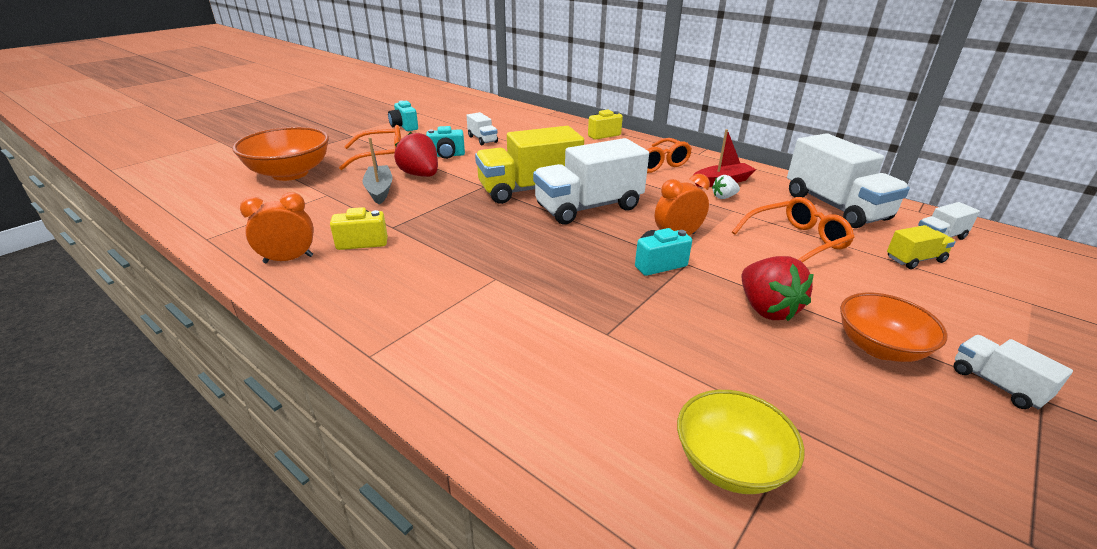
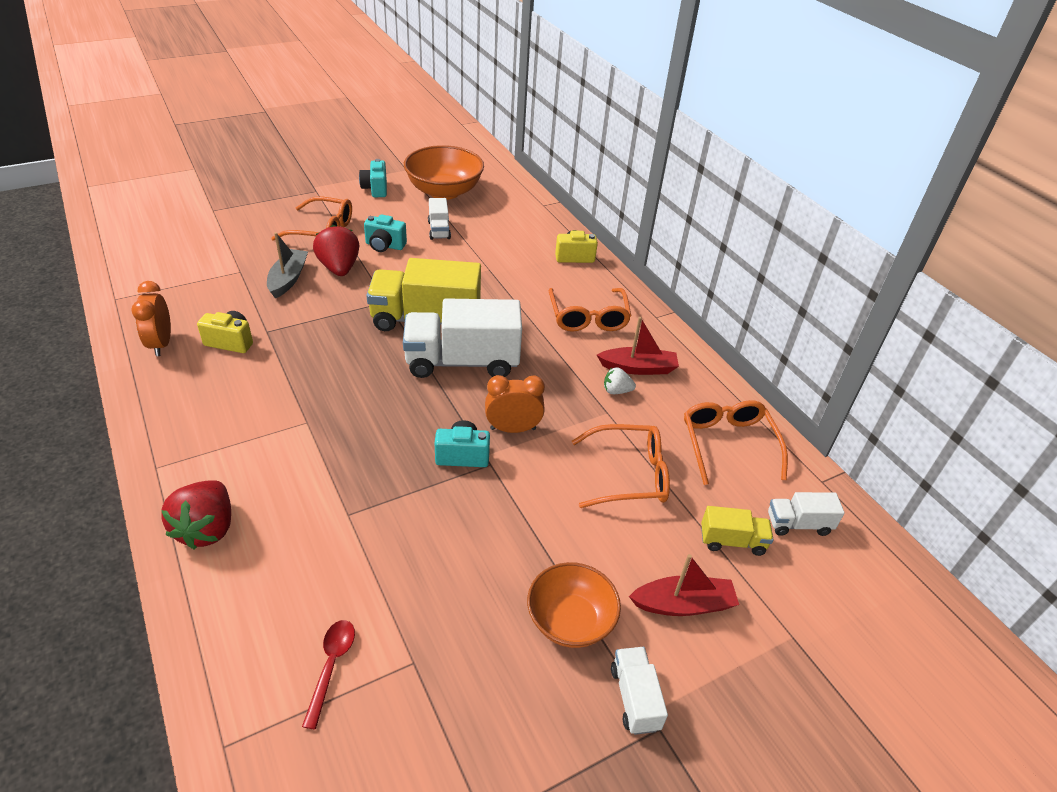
camera: 20 degrees right, 10 degrees up
orange bowl [232,127,329,181] -> orange bowl moved to [404,145,484,200]
orange clock [240,192,314,263] -> orange clock turned 105 degrees counterclockwise [131,281,171,356]
yellow bowl [677,390,805,494] -> red spoon [302,620,355,729]
red strawberry [741,256,814,321] -> red strawberry moved to [161,480,231,549]
white truck [787,133,910,228] -> orange glasses [684,400,788,485]
none -> red boat [629,554,739,616]

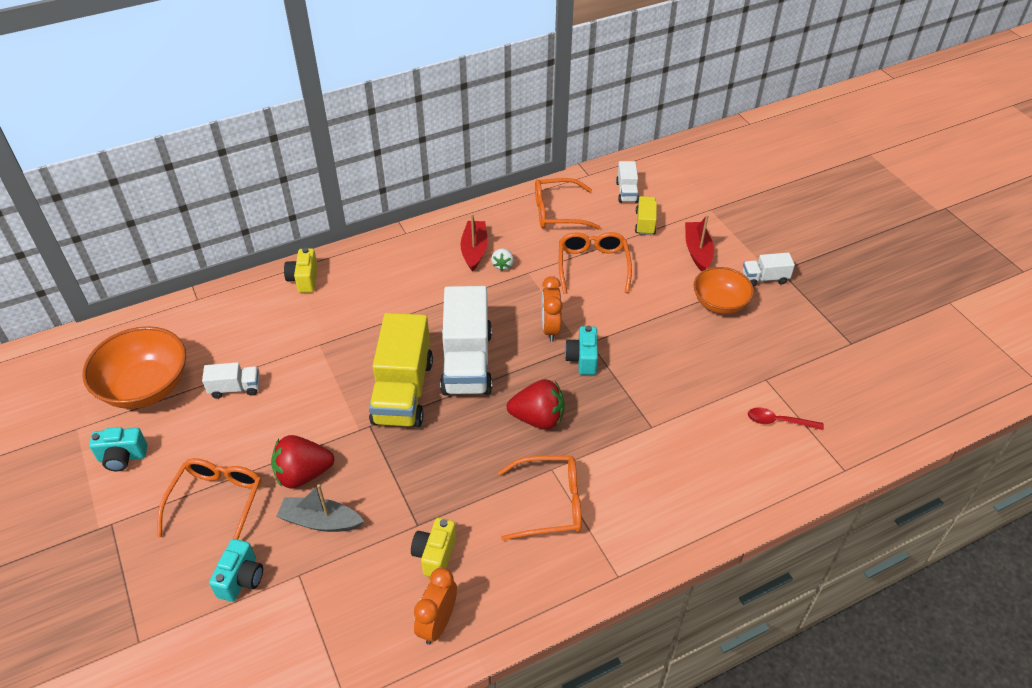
camera: 85 degrees left, 5 degrees up
orange clock [131,281,171,356] -> orange clock turned 120 degrees clockwise [414,568,457,645]
red strawberry [161,480,231,549] -> red strawberry moved to [507,379,565,430]
turquoise camera [364,214,407,252] -> turquoise camera moved to [209,539,263,602]
orange glasses [548,288,631,332] -> orange glasses moved to [498,456,582,541]

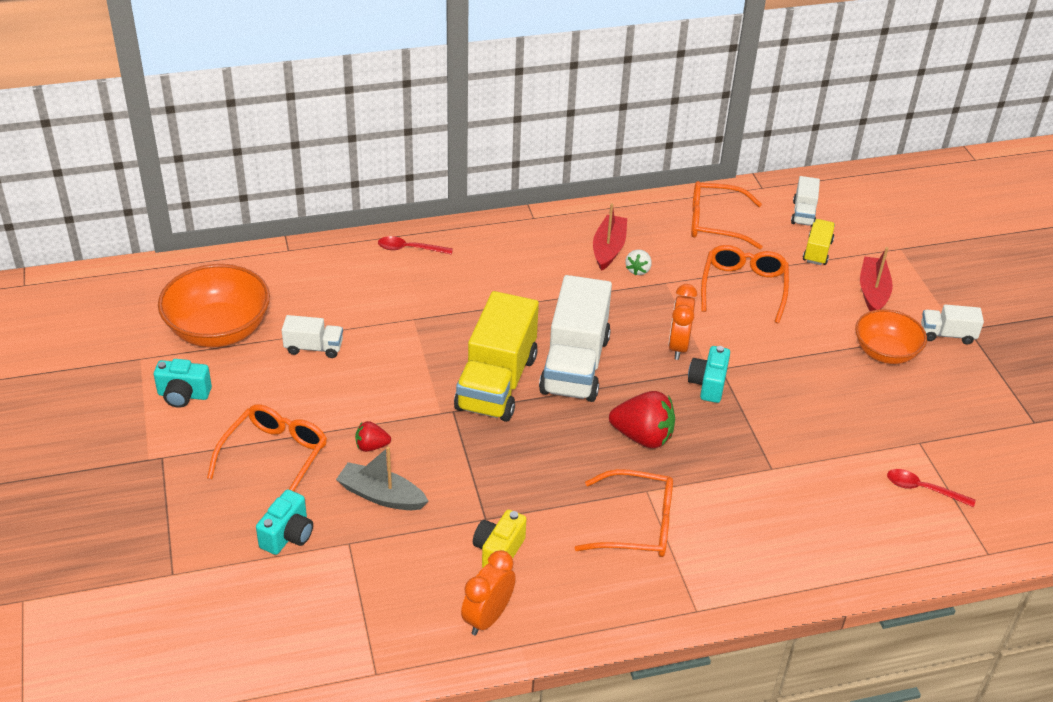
camera: 10 degrees right, 5 degrees down
red strawberry [271,435,334,489] -> red strawberry [355,421,391,452], size x0.53
yellow camera [284,248,318,293] -> red spoon [378,236,453,255]

